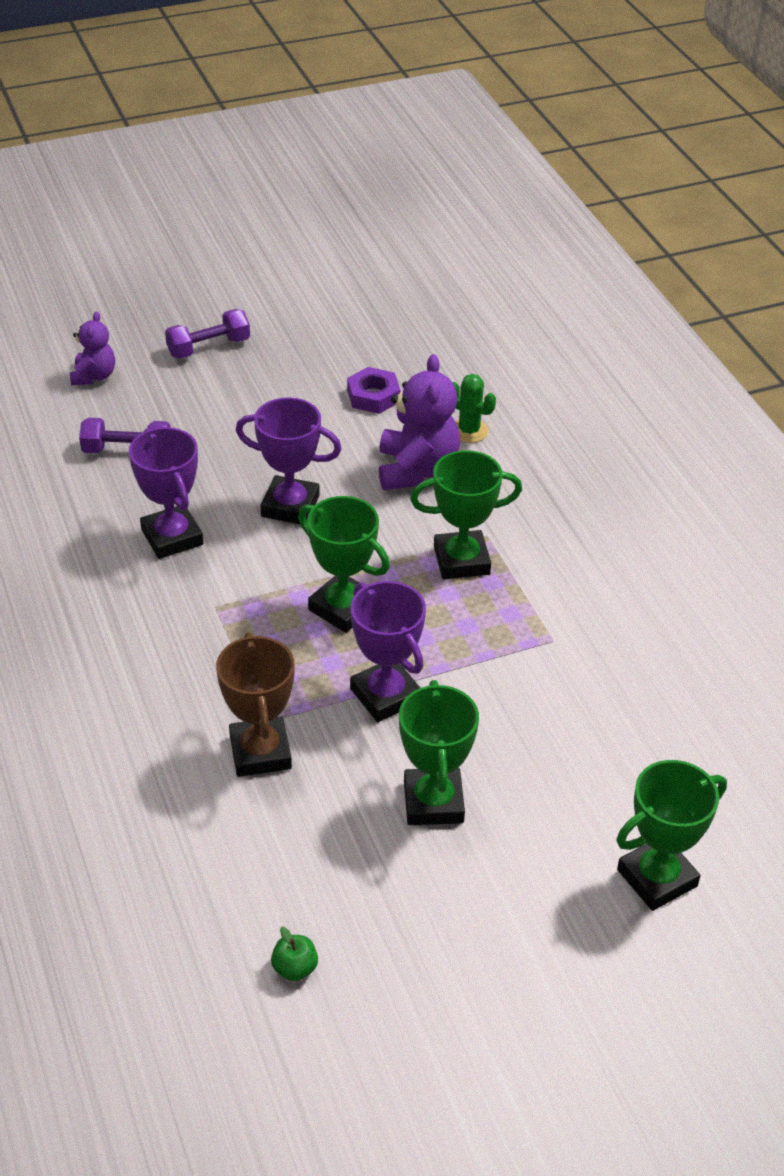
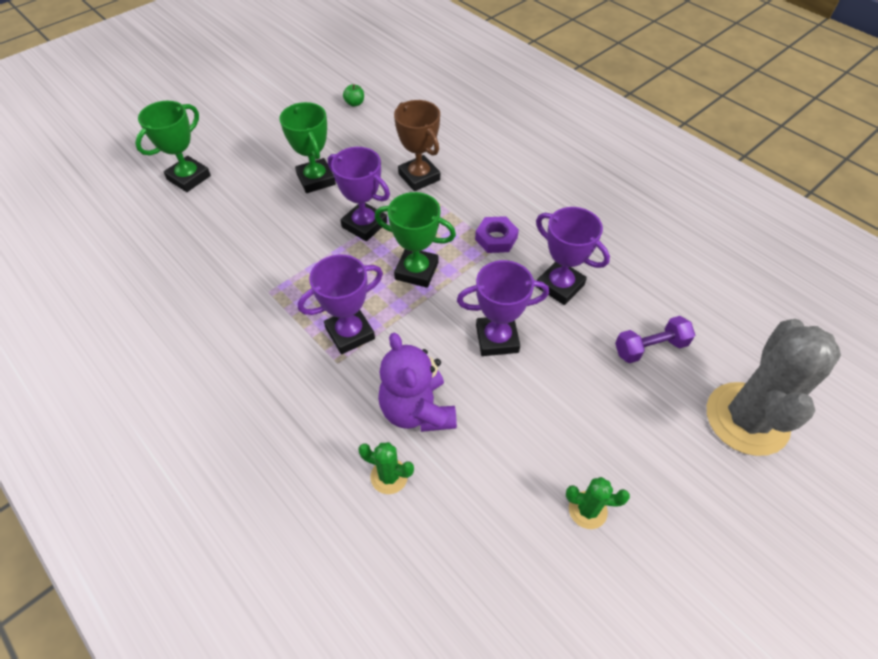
camera: 160 degrees right, 10 degrees up
purple teddy bear [70,312,115,385] -> grey cactus [707,319,841,456]
purple dumbbell [165,309,250,359] -> none
purple nut [347,367,400,414] -> purple nut moved to [475,216,519,253]
green trophy [410,450,522,579] -> purple trophy [298,255,383,354]
none -> green cactus [566,477,630,529]

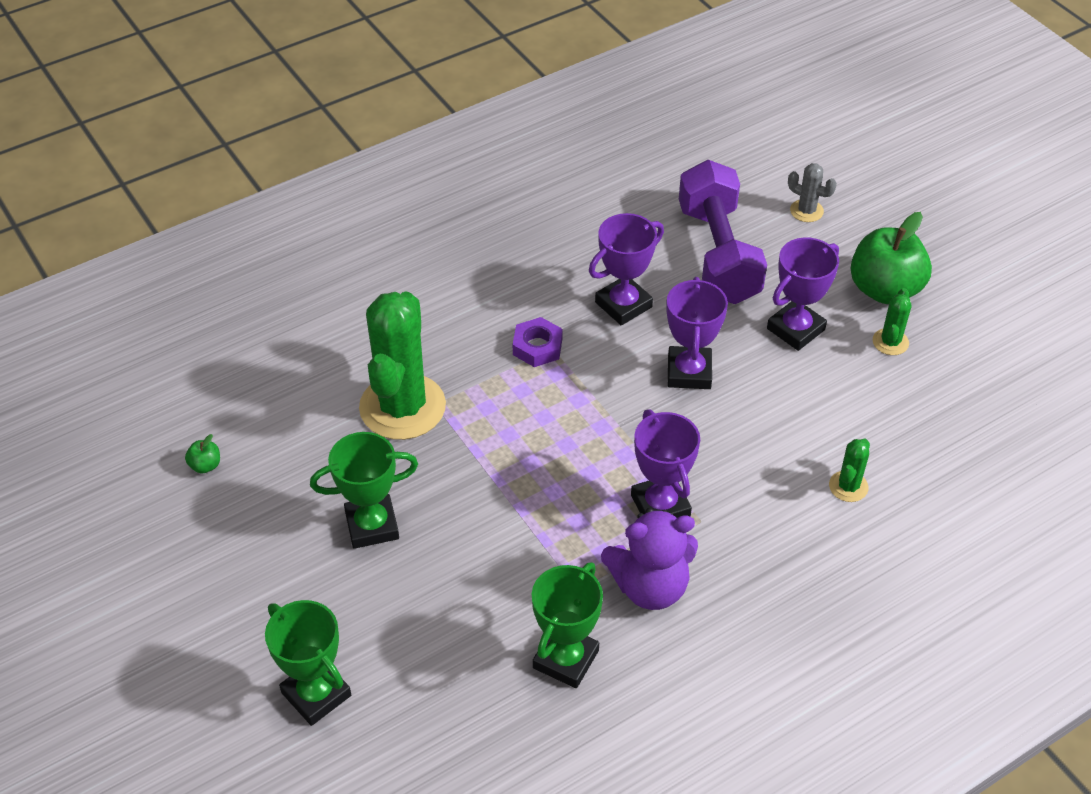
camera: 80 degrees left, 5 degrees down
purple trophy [328,147,390,241] -> purple trophy moved to [767,237,839,351]
green trophy [375,192,456,288] -> green trophy moved to [532,562,603,688]
purple teddy bear [378,333,457,432] -> purple teddy bear moved to [601,508,698,610]
brown trophy [394,100,440,191] -> green cactus [359,292,446,440]
purple dumbbell [615,316,695,363] -> purple dumbbell [679,160,767,304], size x1.98
grey cactus [707,319,841,456] -> grey cactus [788,163,837,222], size x0.43
none -> green apple [851,212,932,304]

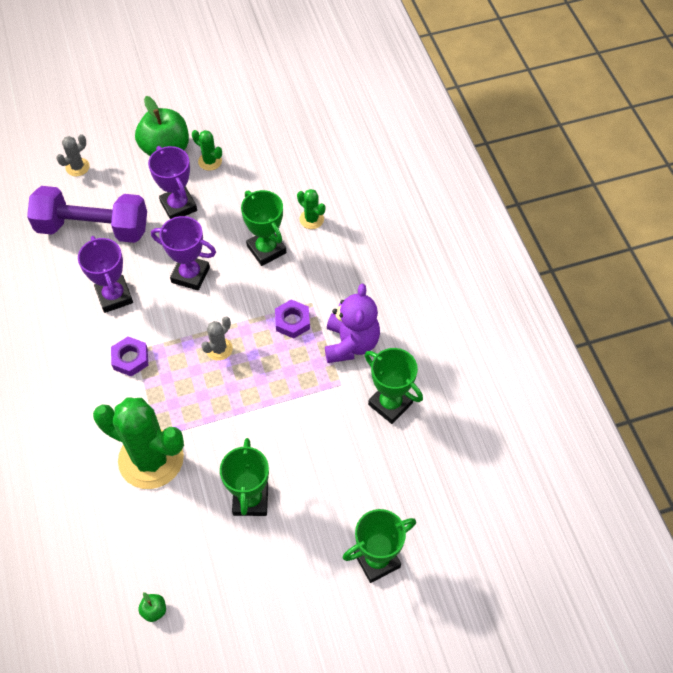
camera: 75 degrees left, 10 degrees up
purple trophy [631,409,700,518] -> purple nut [275,299,310,339]
none -> grey cactus [201,317,233,361]
none -> green trophy [241,190,286,266]

